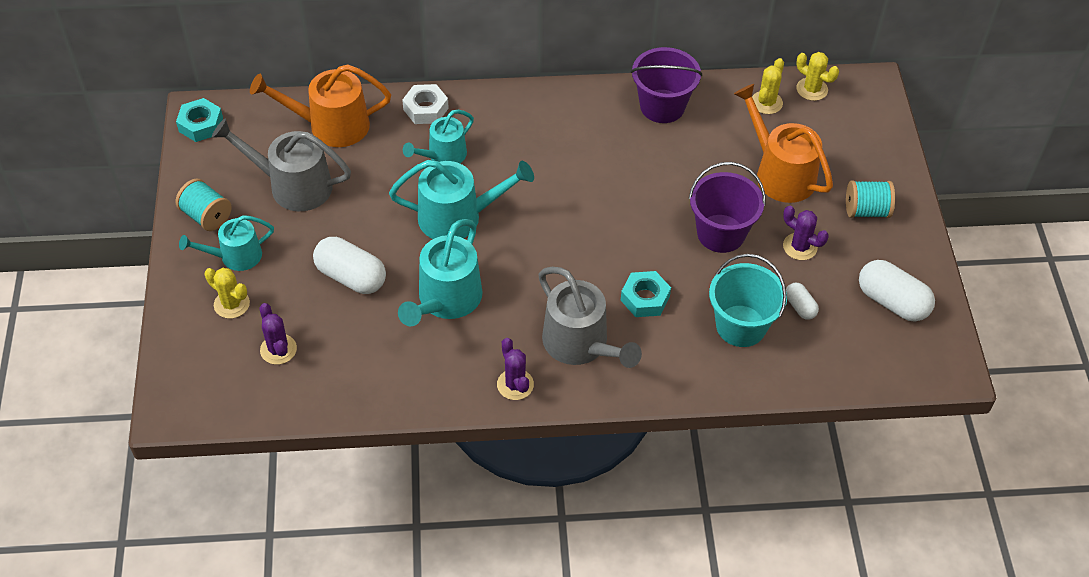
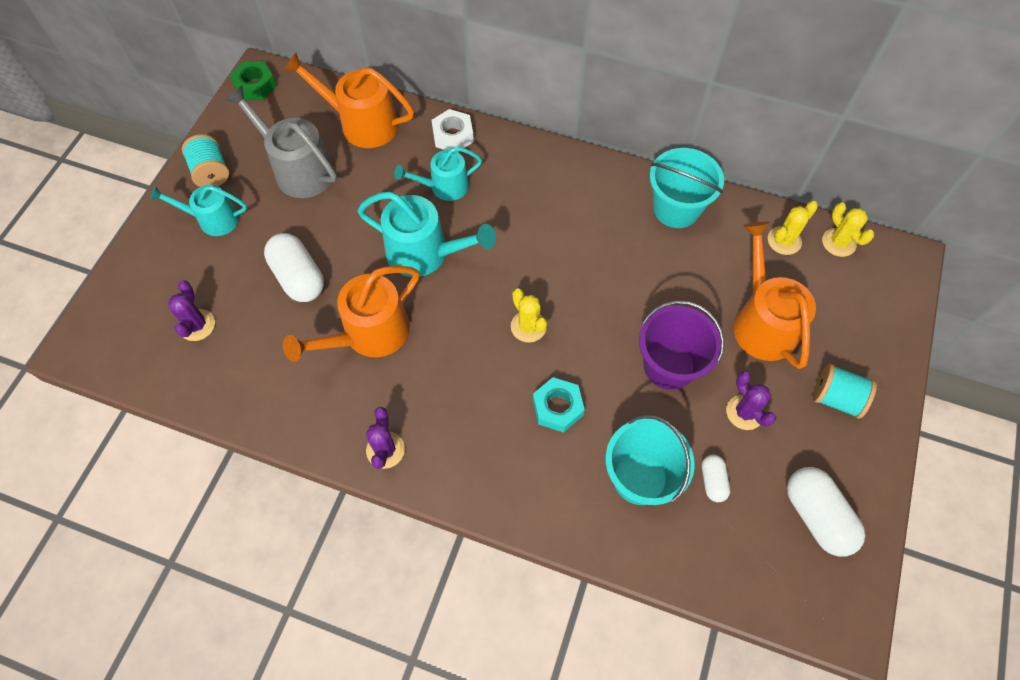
camera: 25 degrees right, 10 degrees up
turquoise nut [176,98,223,142] -> green nut [230,61,277,100]
yellow cactus [205,268,250,319] -> yellow cactus moved to [511,289,547,343]
turquoise watering can [398,219,483,326] -> orange watering can [283,266,419,362]
grey watering can [538,267,642,368] -> none
purple bucket [631,47,702,123] -> turquoise bucket [649,148,724,228]

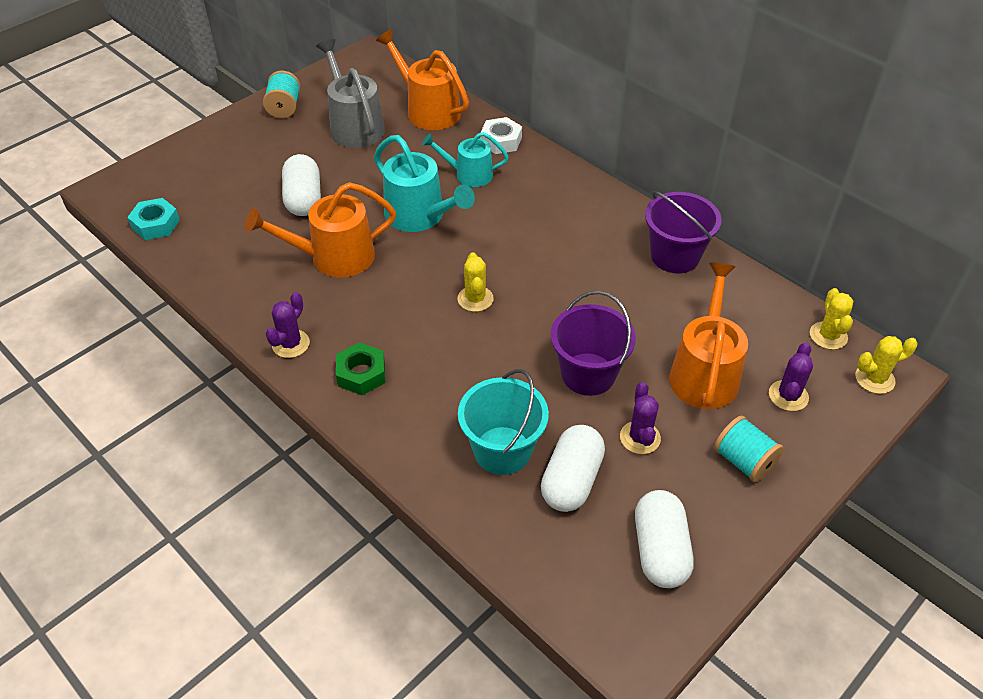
camera: 25 degrees right, 15 degrees down
turquoise watering can [150,185,247,236] -> none
purple cactus [168,280,215,341] -> purple cactus moved to [769,343,813,411]
green nut [230,61,277,100] -> green nut moved to [336,342,386,395]
turquoise nut [533,377,585,432] -> turquoise nut moved to [127,198,180,240]
turquoise bucket [649,148,724,228] -> purple bucket [645,191,722,273]
white capsule [702,455,730,502] -> white capsule [541,425,605,512], size x1.89
yellow cactus [768,201,818,255] -> yellow cactus moved to [855,336,918,394]

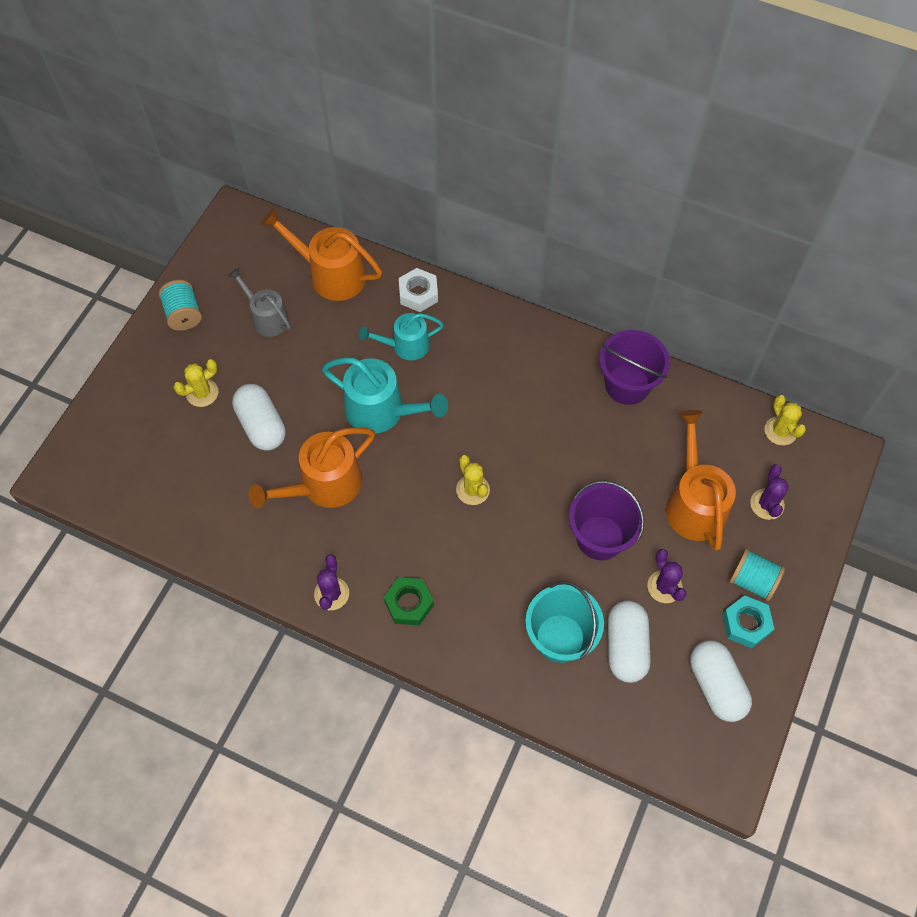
camera: 20 degrees left, 15 degrees up
turquoise nut [127,198,180,240] -> turquoise nut moved to [722,595,774,648]
grey watering can [316,39,385,148] -> grey watering can [228,268,291,337], size x0.64
yellow cactus [855,336,918,394] -> yellow cactus moved to [173,359,219,407]

